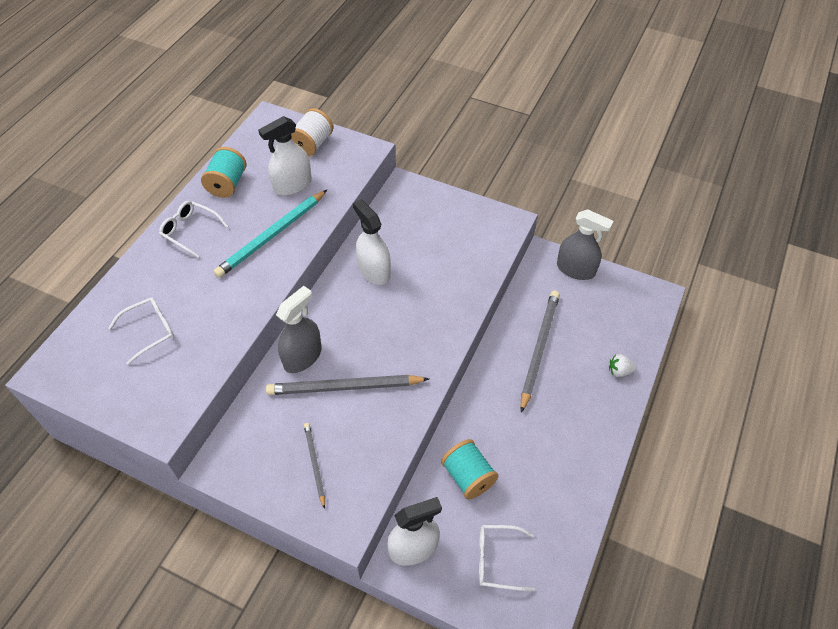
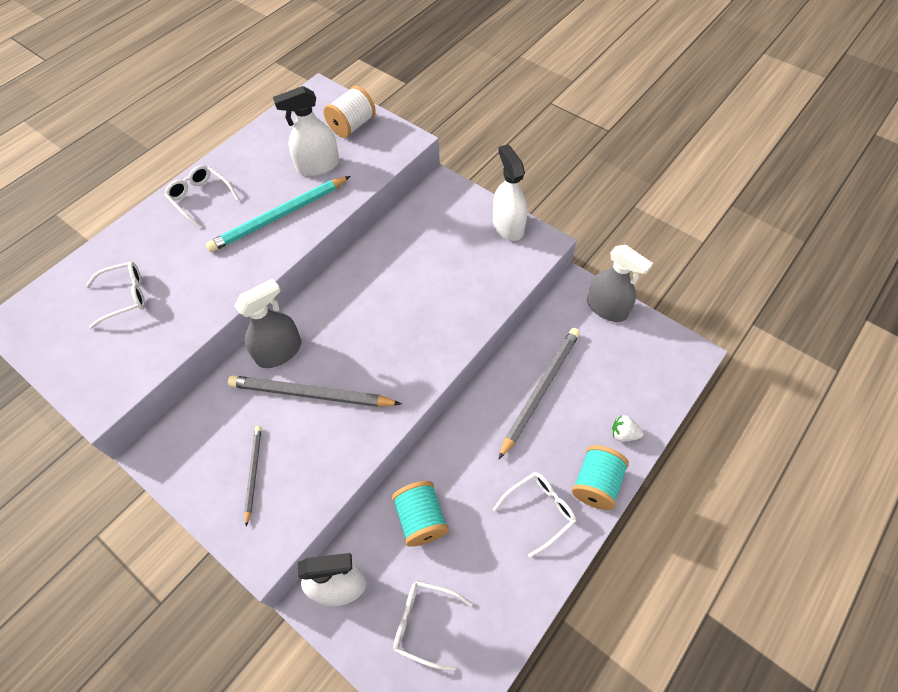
camera: 15 degrees right, 5 degrees up
turquoise spool [201,147,247,198] -> turquoise spool moved to [572,445,629,510]
white spray bottle [353,199,391,285] -> white spray bottle moved to [493,144,527,241]
none -> white glasses [493,472,576,558]

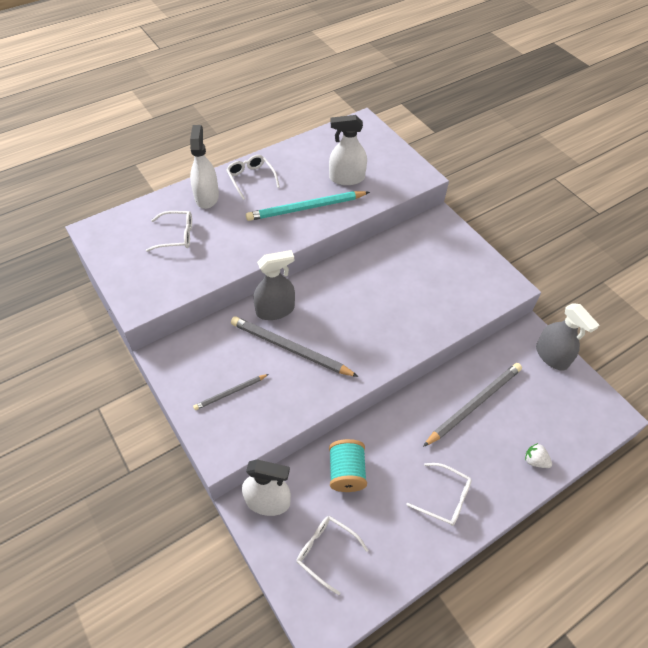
camera: 15 degrees right, 5 degrees down
grey pencil [244,426,262,526] -> grey pencil turned 135 degrees counterclockwise [193,374,269,410]
white spool [324,86,376,138] -> none
white spray bottle [493,144,527,241] -> white spray bottle moved to [190,125,219,209]
white glasses [493,472,576,558] -> white glasses turned 45 degrees clockwise [406,463,472,526]
turquoise spool [572,445,629,510] -> none

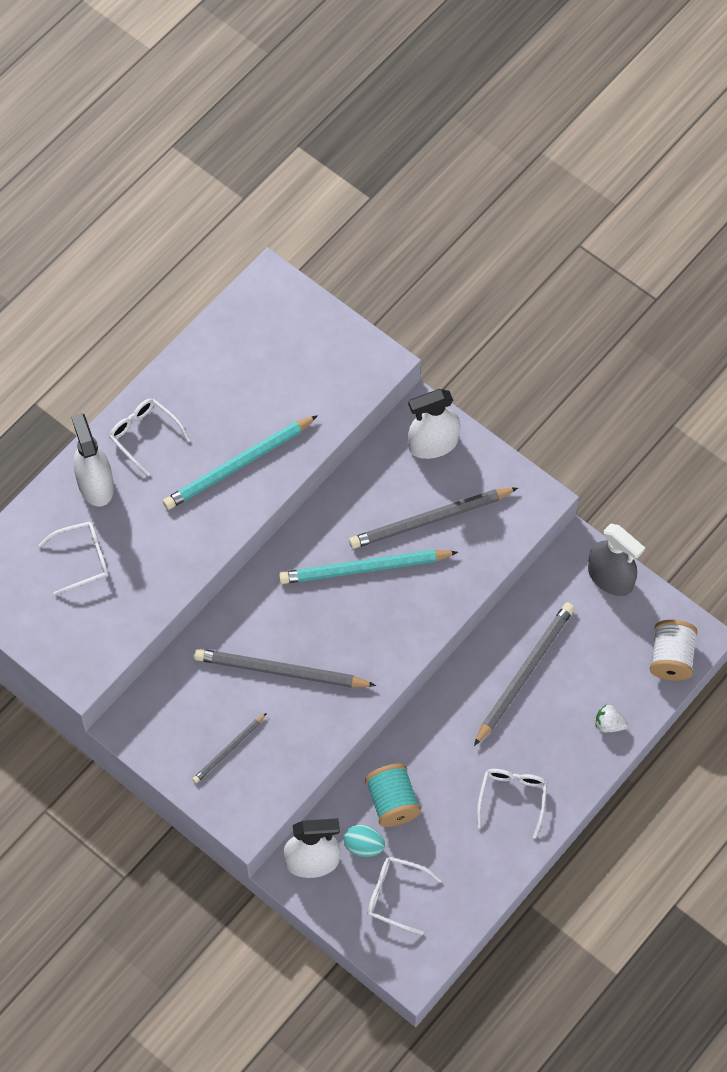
camera: 15 degrees left, 10 degrees up
grey spray bottle [253,250,295,320] -> none
white spray bottle [329,115,367,185] -> white spray bottle moved to [408,389,460,459]
white glasses [406,463,472,526] -> white glasses turned 90 degrees counterclockwise [477,769,547,838]
none -> turquoise pencil [279,549,458,584]
none -> turquoise egg [344,825,385,857]
none -> grey pencil [349,488,518,549]
none -> white spool [650,620,698,681]

